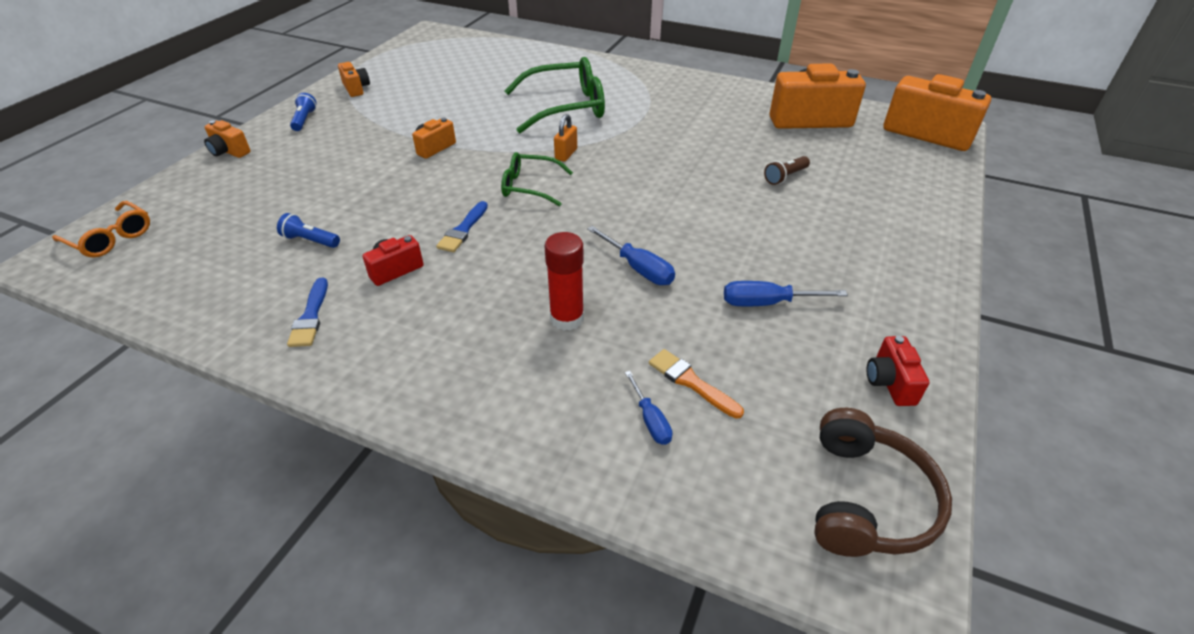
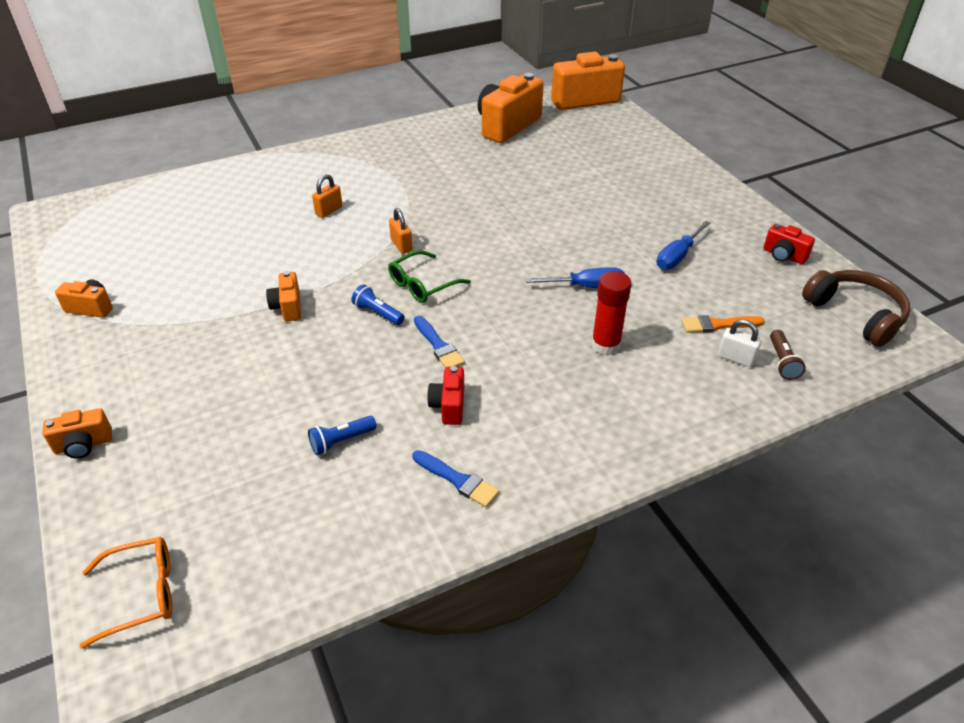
camera: 50 degrees left, 0 degrees up
blue flashlight [290,93,317,131] -> blue flashlight moved to [352,284,405,325]
green glasses [505,57,605,133] -> orange padlock [312,174,342,218]
blue screwdriver [625,371,672,445] -> white padlock [718,319,762,367]
brown flashlight [764,156,810,185] -> brown flashlight moved to [770,330,806,380]

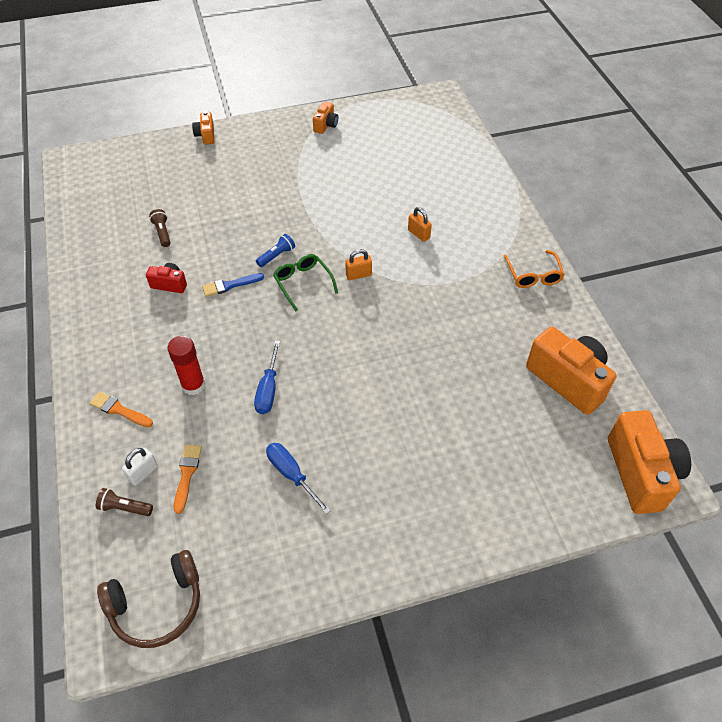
camera: 100 degrees right, 10 degrees up
orange glasses [79,537,172,649] -> orange glasses moved to [504,250,565,288]
orange camera [266,271,301,321] -> none
blue flashlight [308,416,377,455] -> brown flashlight [149,209,171,247]
blue brush [412,450,499,507] -> none
red camera [763,224,815,264] -> none
none -> orange brush [90,392,153,427]

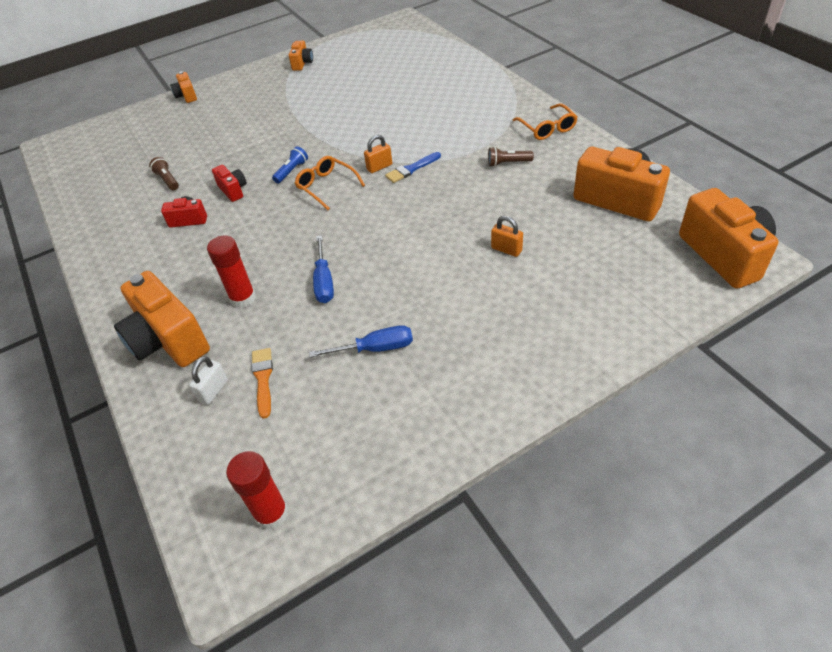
camera: 10 degrees left, 5 degrees down
orange brush [90,392,153,427] -> orange camera [114,271,210,367]
brown flashlight [96,488,153,516] -> brown flashlight moved to [488,147,534,167]
brown headphones [97,550,200,648] -> red glue stick [226,451,288,530]
blue brush [202,273,264,297] -> blue brush moved to [385,152,441,183]
blue screwdriver [266,443,331,514] -> blue screwdriver turned 135 degrees clockwise [309,325,413,358]
green glasses [273,254,338,311] -> orange glasses [295,156,365,210]
orange padlock [408,207,432,242] -> orange padlock moved to [491,216,523,257]
none -> red camera [212,165,247,202]

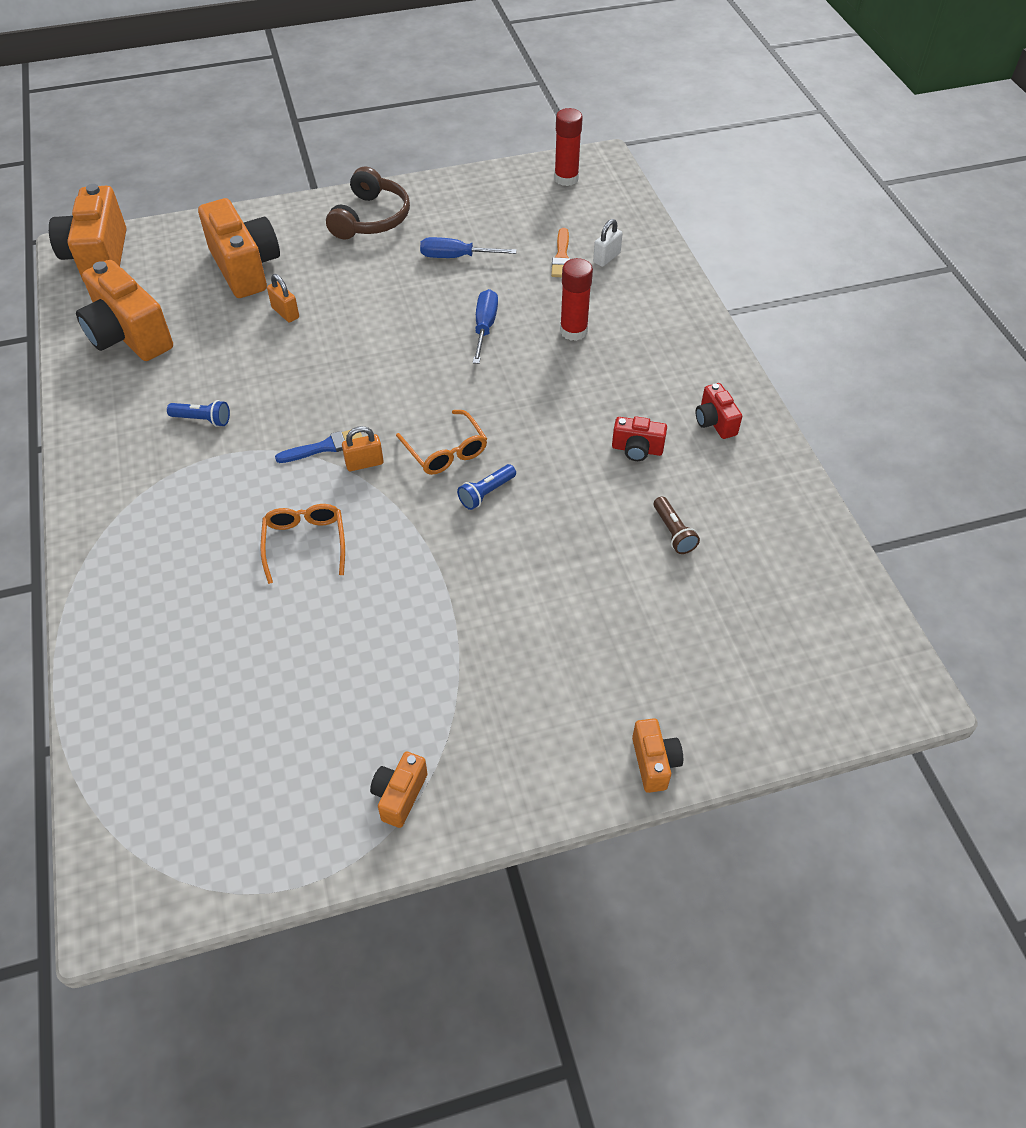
camera: 170 degrees left, 5 degrees up
orange camera [114,271,210,367] -> orange camera moved to [198,198,280,298]
red camera [212,165,247,202] -> red camera moved to [695,383,742,439]
brown flashlight [488,147,534,167] -> blue flashlight [167,400,230,427]
orange glasses [513,104,578,140] -> orange glasses moved to [261,504,345,584]
none -> brown headphones [326,167,410,240]

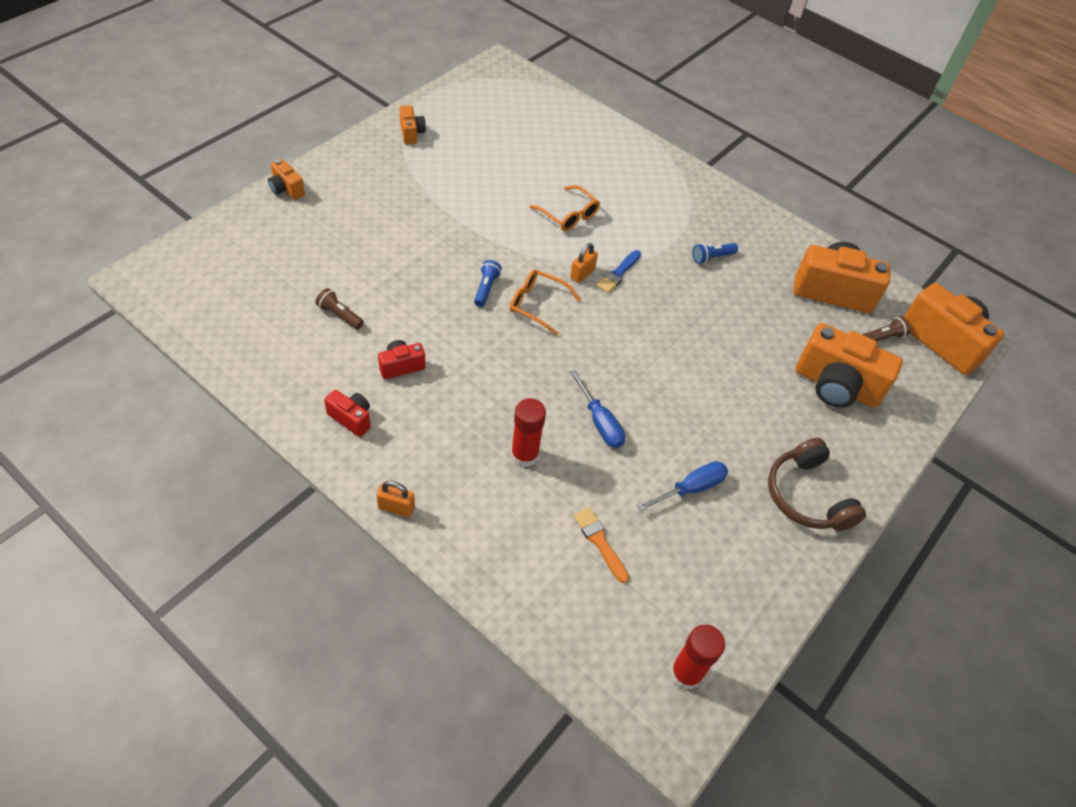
camera: 140 degrees right, 0 degrees up
orange padlock [267,274,299,323] -> orange padlock moved to [376,481,415,517]
white padlock [593,219,623,267] -> none
none -> brown flashlight [862,317,910,341]

